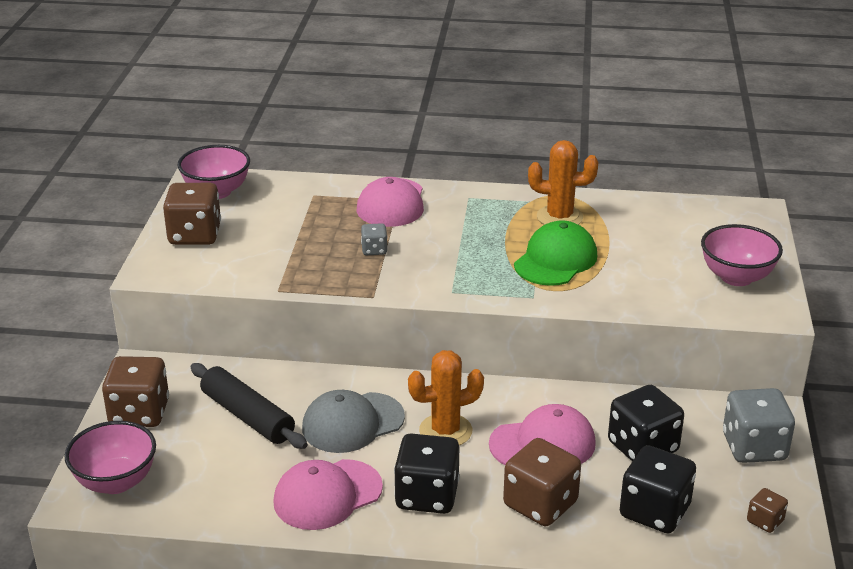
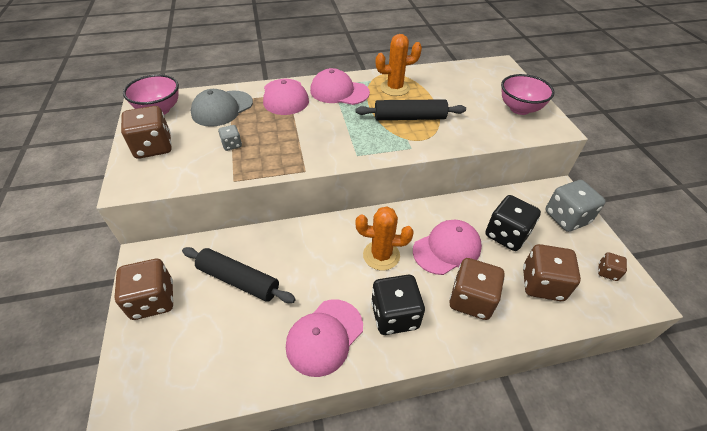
camera: 20 degrees left, 15 degrees up
pink bowl [64,421,156,494] -> none
grey cap [302,390,405,453] -> grey cap moved to [191,89,253,127]
grey dice [361,223,388,255] -> grey dice moved to [218,125,242,151]
orange cactus [408,350,484,445] -> orange cactus turned 45 degrees clockwise [356,206,414,270]
green cap [514,220,597,286] -> black rolling pin [356,99,466,120]
black dice [620,445,696,533] -> brown dice [523,244,581,301]
none -> pink cap [310,68,370,105]

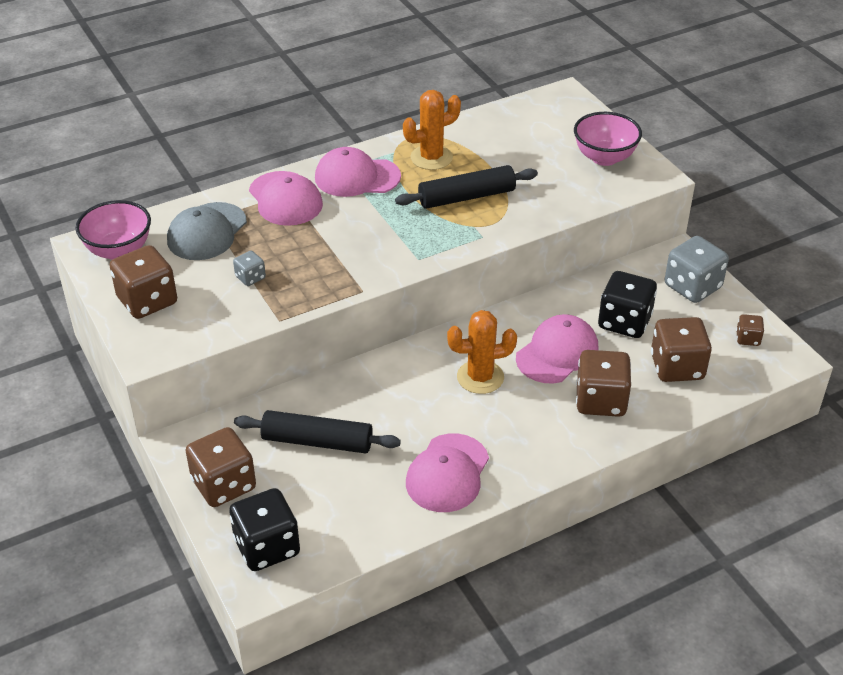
camera: 15 degrees left, 5 degrees down
black dice [371,275,425,335] -> black dice moved to [229,488,300,571]

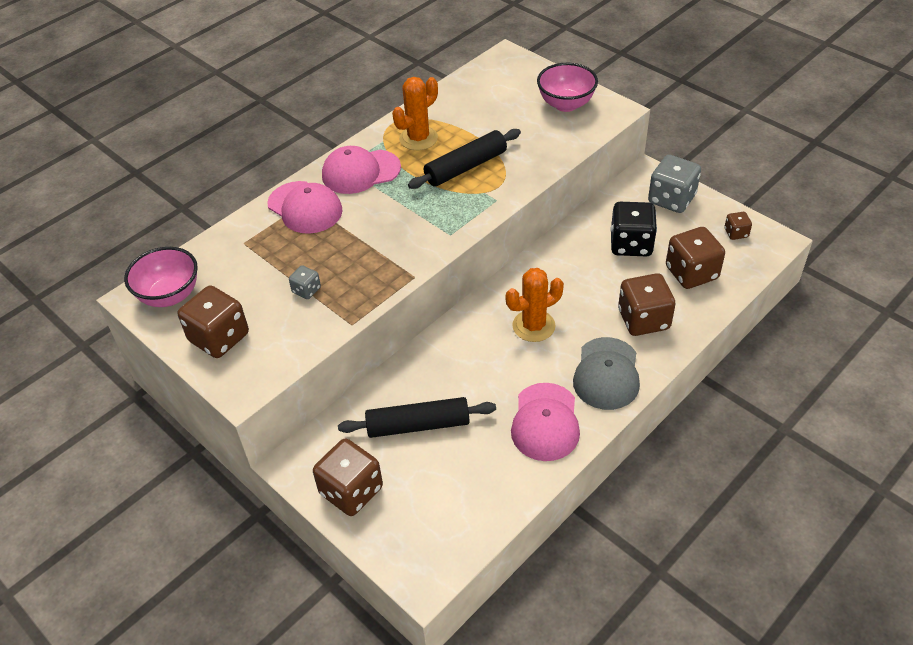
camera: 15 degrees left, 5 degrees up
grey cap [167,202,247,260] -> grey cap moved to [573,337,640,410]
black dice [229,488,300,571] -> none
pink cap [516,314,598,384] -> none

